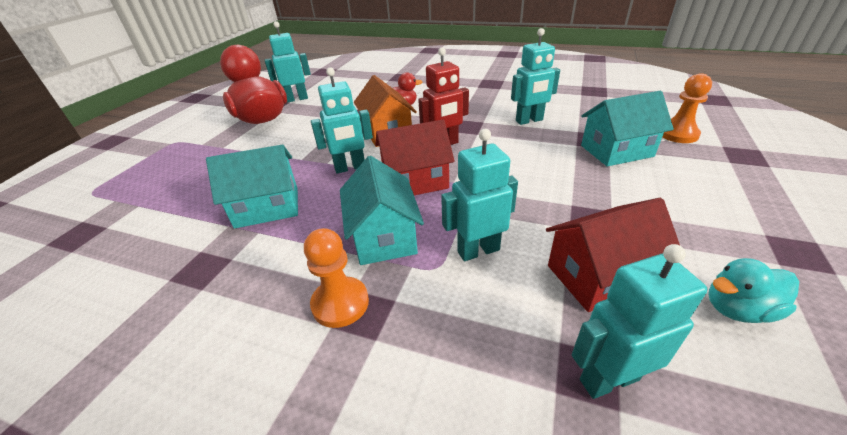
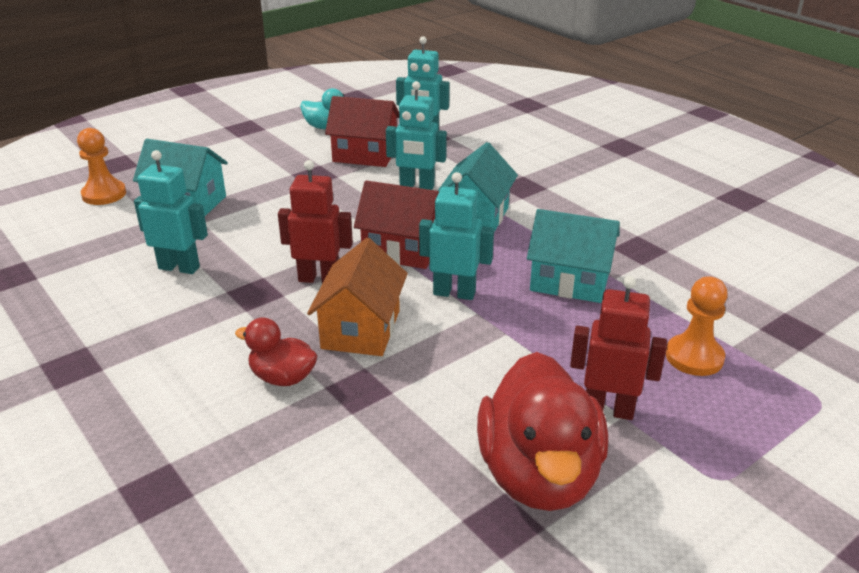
camera: 150 degrees left, 5 degrees down
turquoise robot [265,21,311,103] -> none
orange pawn [304,228,369,328] -> orange pawn moved to [666,276,728,376]
none -> red robot [570,276,667,420]

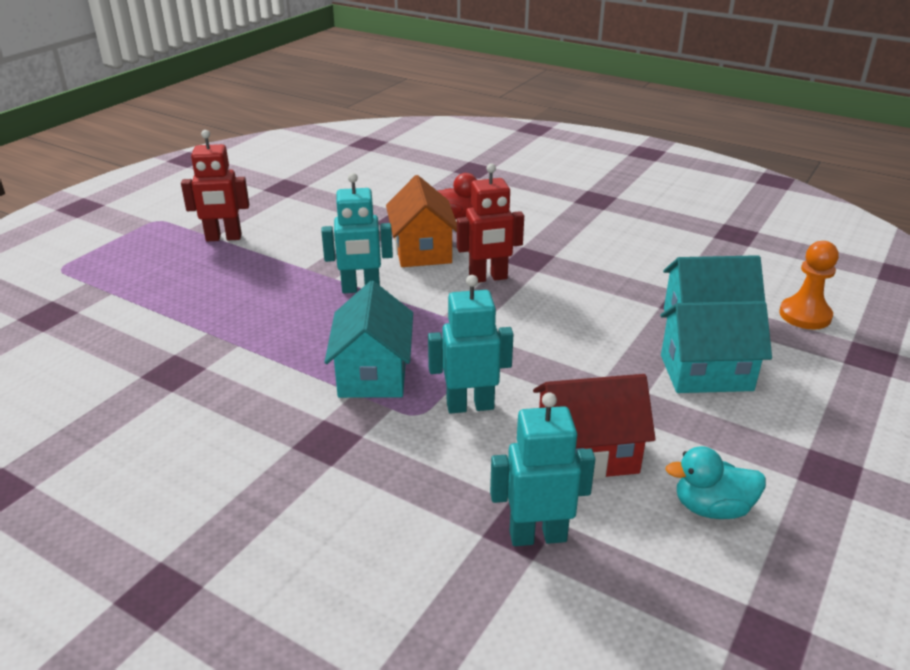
camera: 160 degrees right, 0 degrees up
turquoise robot [134,150,208,274] -> none
red house [354,180,439,269] -> none
red duck [477,352,608,511] -> none
turquoise house [527,209,620,303] -> turquoise house moved to [660,301,772,393]
orange pawn [666,276,728,376] -> none

